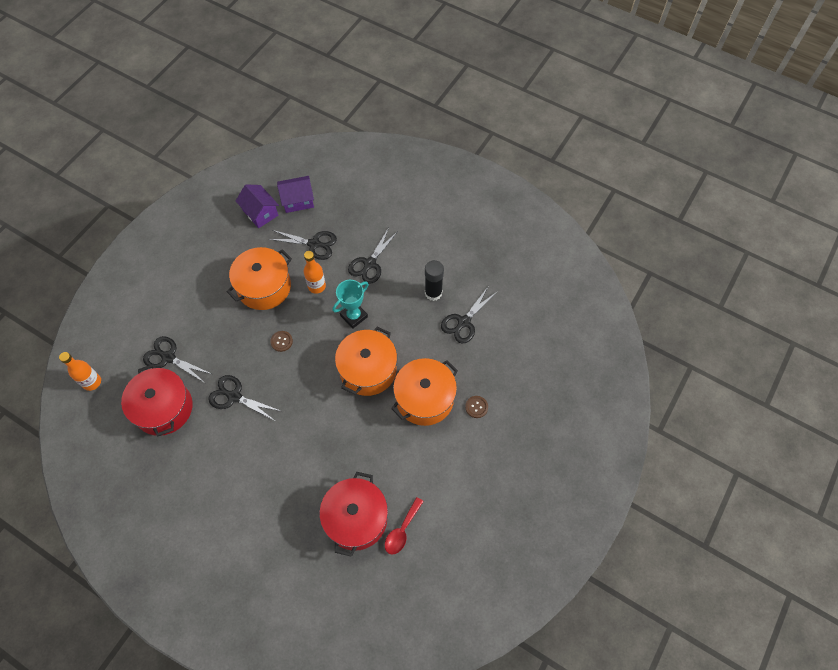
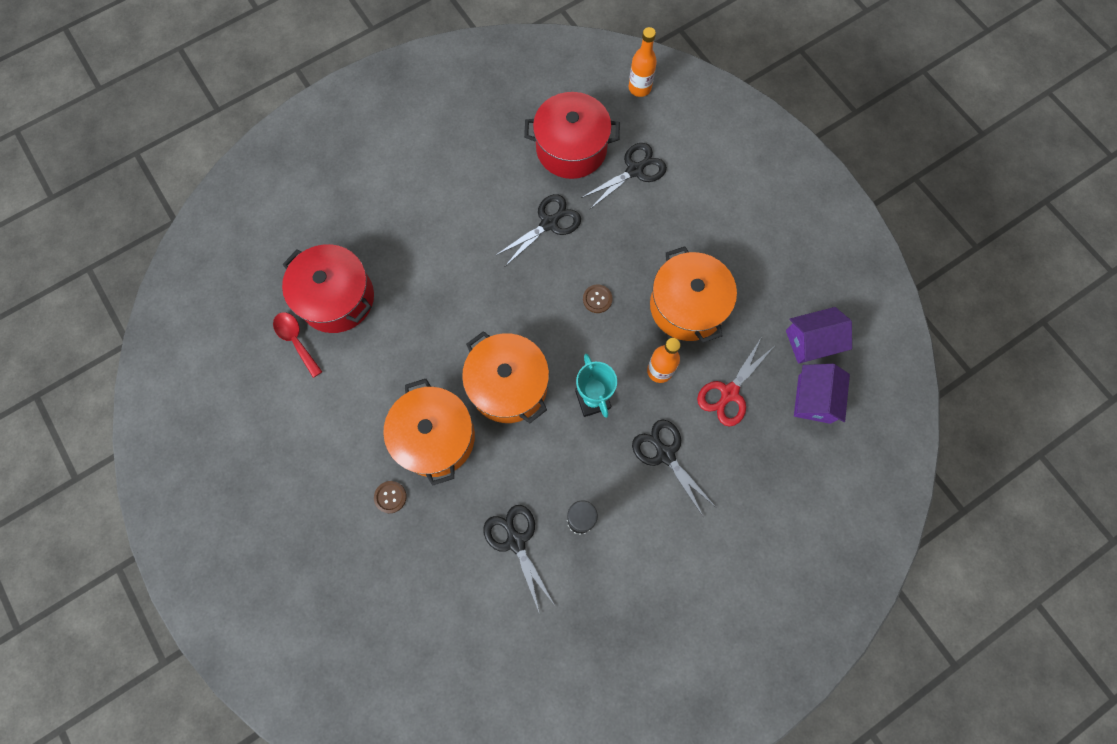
camera: 115 degrees right, 10 degrees up
black scissors [269,230,337,260] -> red scissors [697,338,773,426]

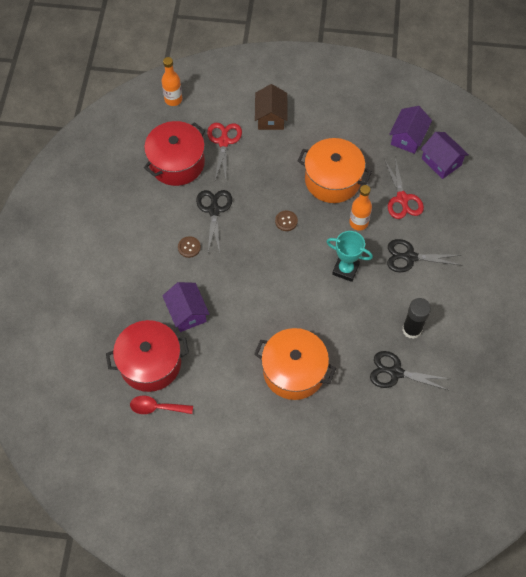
camera: 50 degrees left, 10 degrees down
brown button [374,481,406,513] -> brown button moved to [178,236,201,258]
orange pot [462,331,549,423] -> none
black scissors [581,143,667,209] -> red scissors [207,123,242,180]
none -> purple house [162,282,209,332]
none -> brown house [255,84,287,130]

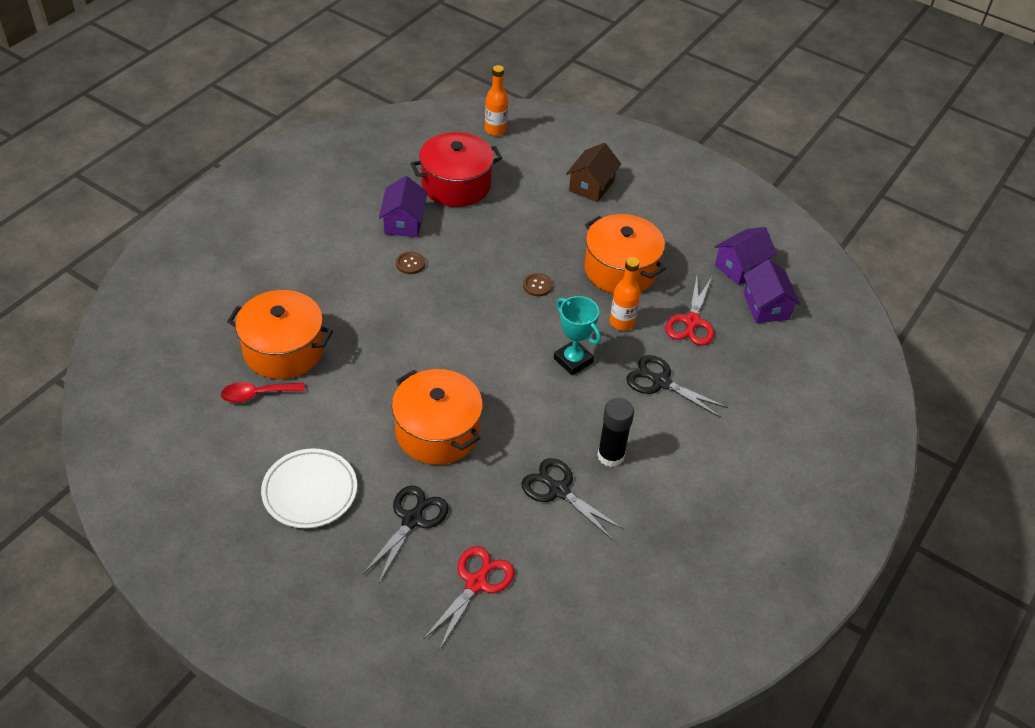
camera: 25 degrees right, 15 degrees down
red pot [106,320,189,392] -> orange pot [227,290,333,379]
red spoon [130,396,193,414] -> red spoon turned 45 degrees counterclockwise [221,382,305,403]
purple house [162,282,209,332] -> purple house moved to [379,176,428,237]
black scissors [196,190,232,253] -> black scissors moved to [362,486,449,583]
red scissors [207,123,242,180] -> red scissors moved to [423,546,515,650]
none -> white plate [261,448,357,528]

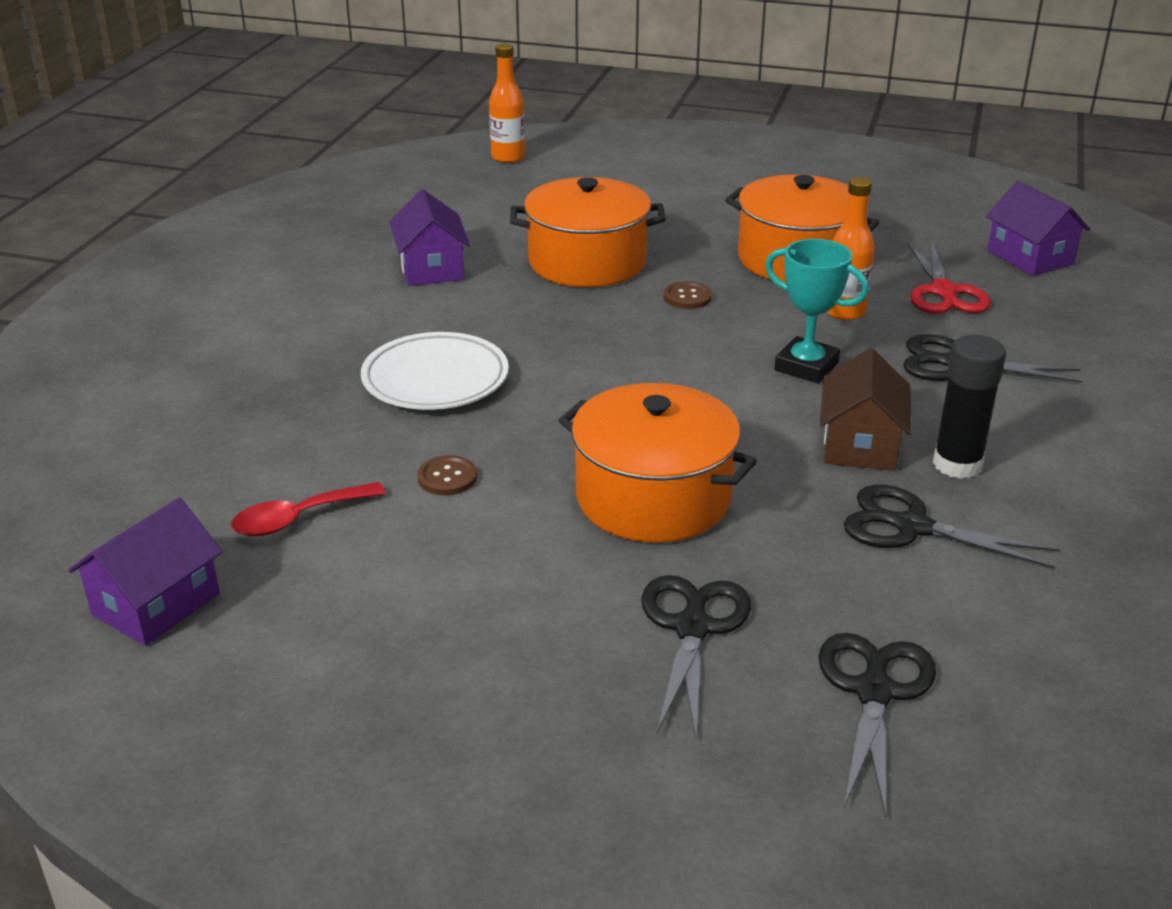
camera: 15 degrees left, 15 degrees down
orange pot [227,290,333,379] -> orange pot moved to [510,177,666,287]
white plate [261,448,357,528] -> white plate moved to [361,332,509,410]
brown button [396,252,425,274] -> brown button moved to [417,455,477,495]
red pot [410,132,502,207] -> none
red scissors [423,546,515,650] -> black scissors [818,633,936,817]
brown house [566,143,621,202] -> brown house moved to [820,348,911,471]
purple house [714,227,777,285] -> purple house moved to [68,498,223,646]

